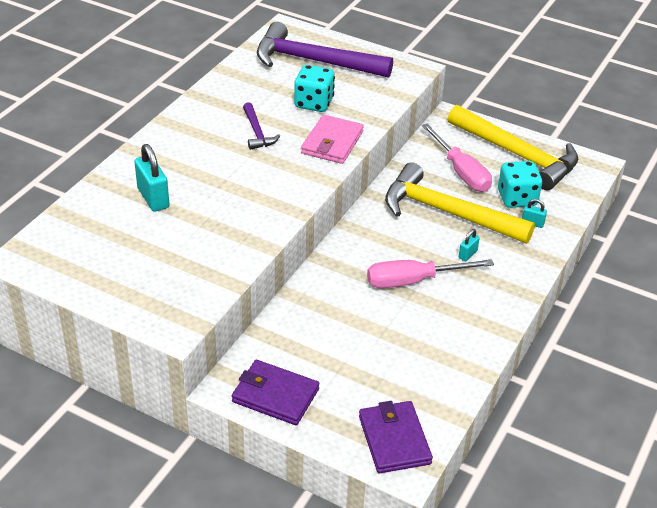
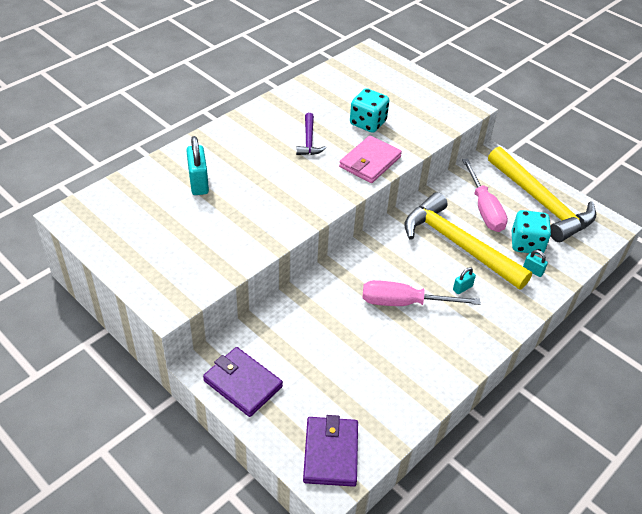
camera: 15 degrees right, 5 degrees up
purple hammer [257,22,393,78] -> none

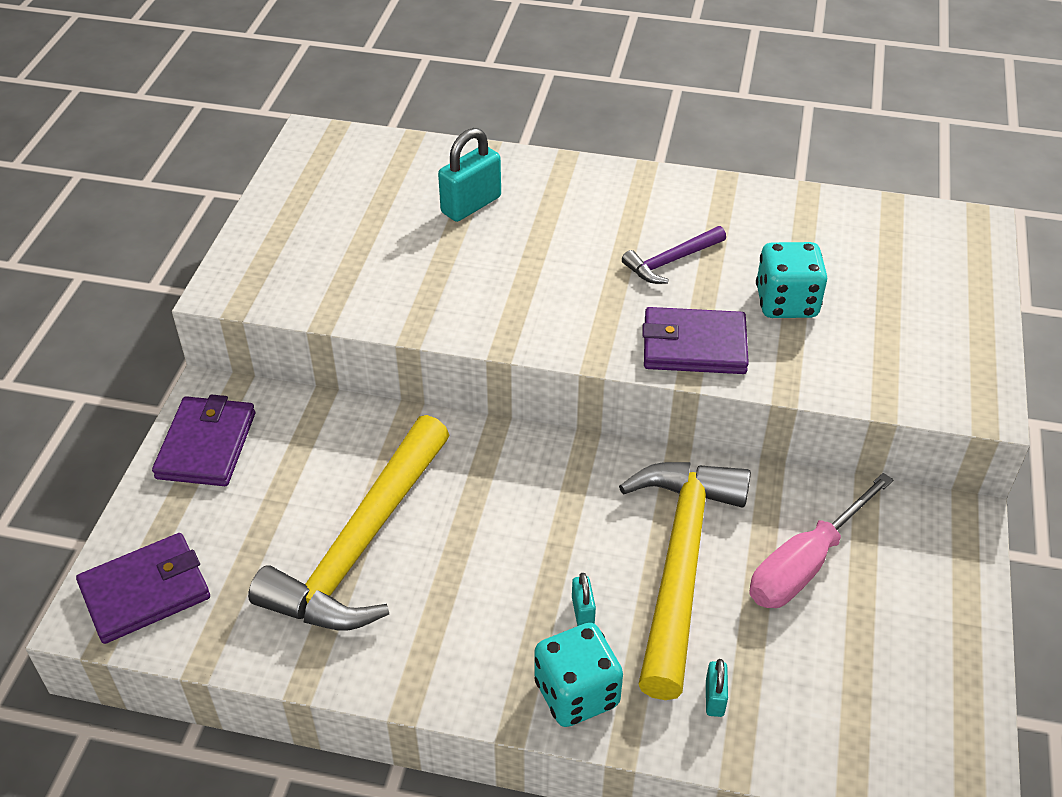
camera: 60 degrees right, 0 degrees up
pink wallet [339,135,402,183] -> purple wallet [642,307,749,374]
pink screwdriver [363,280,481,306] -> none
turquoise padlock [453,267,476,294] -> turquoise padlock turned 60 degrees clockwise [572,573,596,626]
yellow hammer [488,147,596,242] -> yellow hammer moved to [248,415,449,631]
turquoise dice [512,210,551,255] -> turquoise dice moved to [534,623,623,727]

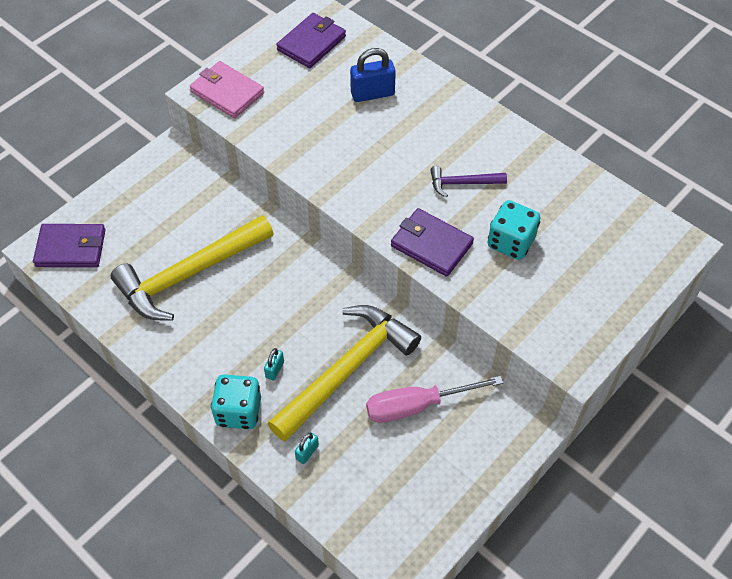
camera: 30 degrees right, 10 degrees up
purple wallet [152,394,255,486] -> purple wallet moved to [276,13,346,68]
turquoise padlock [438,128,501,222] -> blue padlock [350,48,396,102]
none -> pink wallet [190,61,264,118]

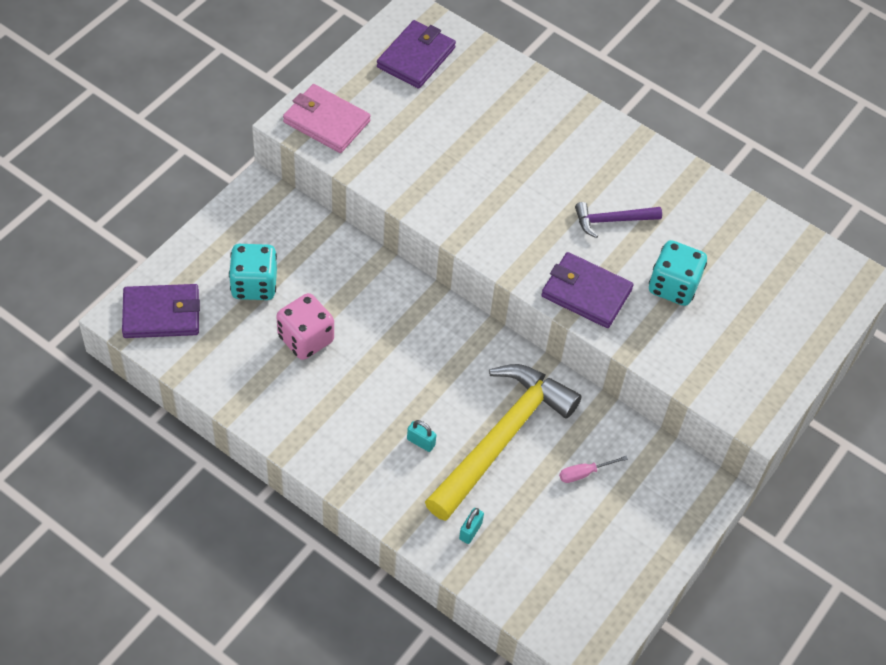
camera: 10 degrees left, 0 degrees up
yellow hammer [111,215,274,320] -> pink dice [276,293,334,360]
turquoise dice [211,374,261,429] -> turquoise dice moved to [229,244,277,300]
turquoise padlock [264,348,284,381] -> turquoise padlock turned 75 degrees counterclockwise [407,420,436,452]
blue padlock [350,48,396,102] -> none
pink screwdriver [366,376,503,423] -> pink screwdriver [559,456,628,483], size x0.47

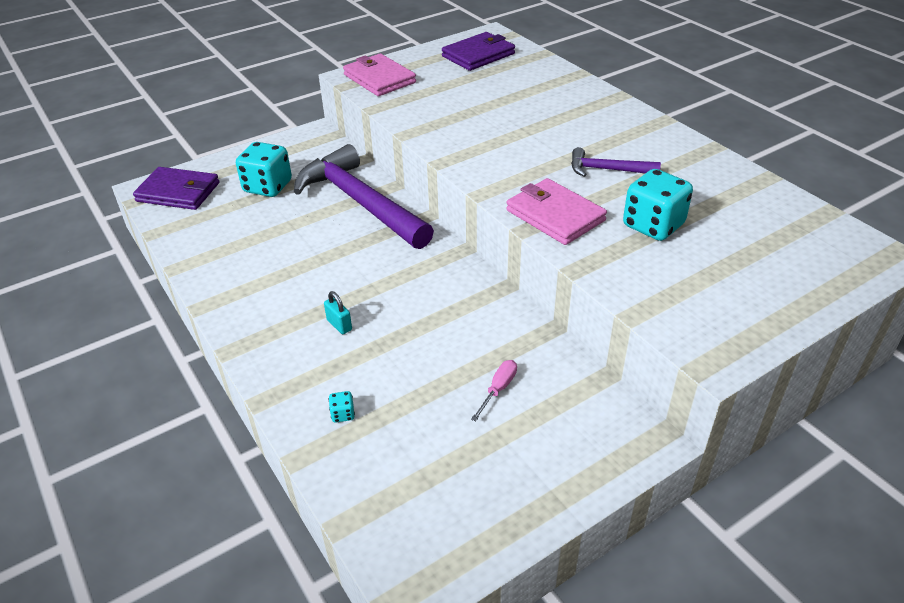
camera: 25 degrees right, 15 degrees down
pink dice [276,293,334,360] -> none
yellow hammer [425,364,582,521] -> none
turquoise padlock [459,508,484,544] -> turquoise dice [329,391,355,423]
purple wallet [541,252,634,328] -> pink wallet [506,178,607,245]
pink screwdriver [559,456,628,483] -> pink screwdriver turned 120 degrees clockwise [471,360,517,422]
none -> purple hammer [294,144,434,249]

